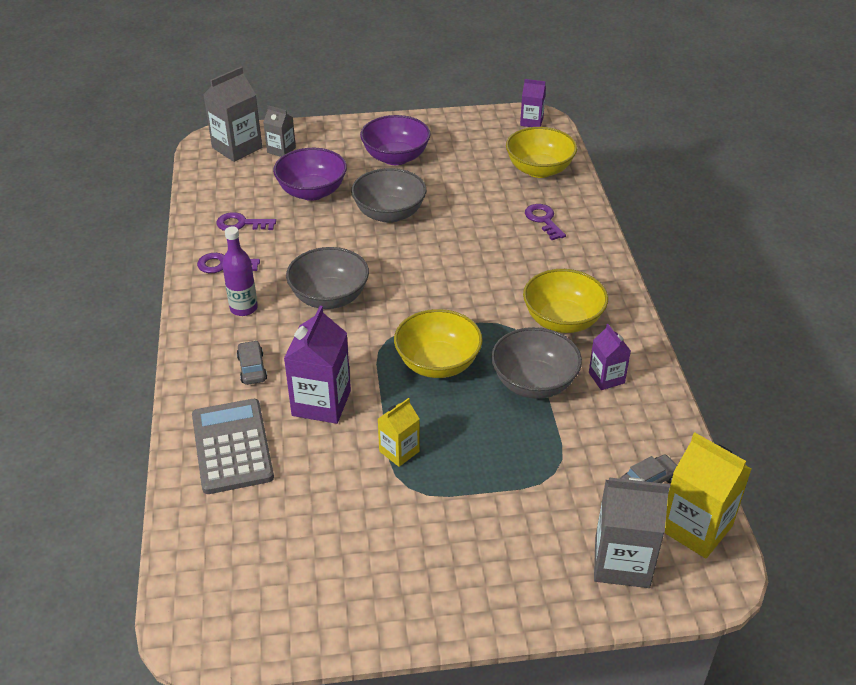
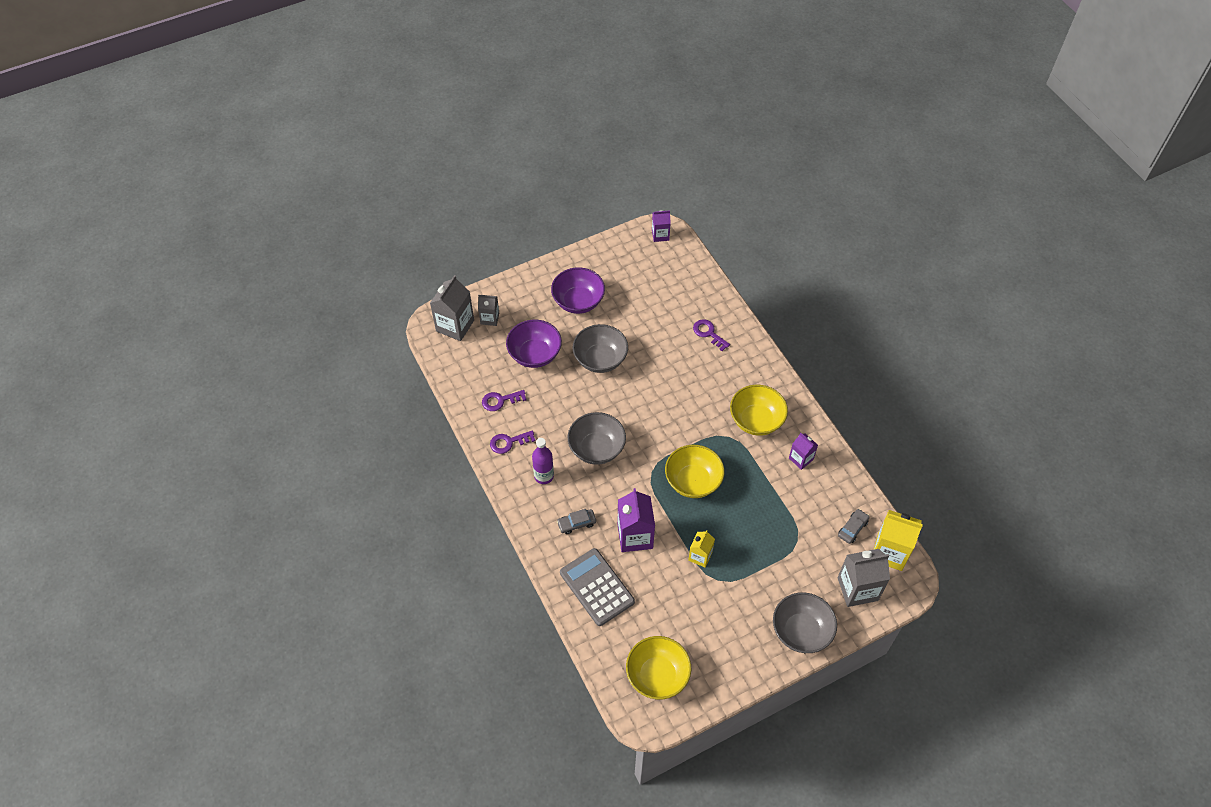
camera: 20 degrees left, 15 degrees up
grey car [237,340,267,385] -> grey car turned 75 degrees counterclockwise [557,509,596,534]
grey bowl [491,327,582,399] -> grey bowl moved to [773,592,837,653]
yellow bowl [506,127,577,178] -> yellow bowl moved to [626,636,691,699]

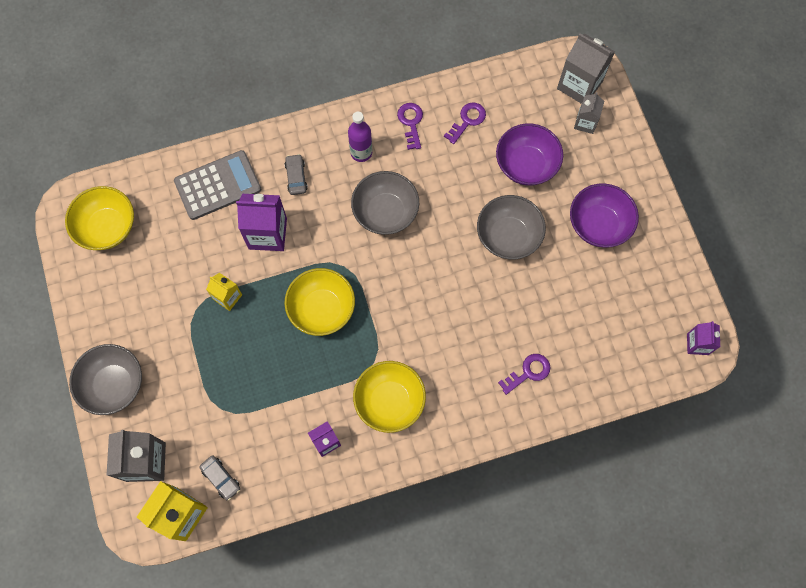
camera: 100 degrees right, 15 degrees up
purple key [482,390,527,411] -> purple key turned 45 degrees clockwise [444,103,486,144]

